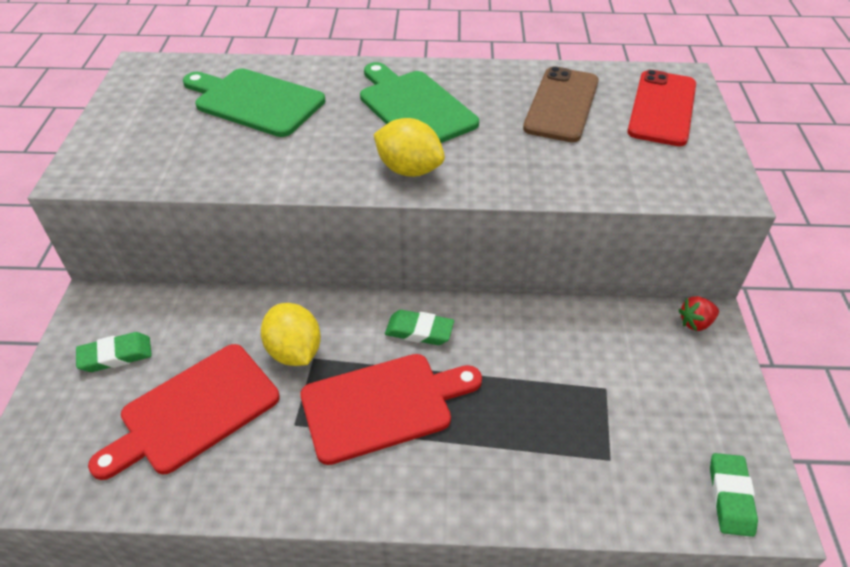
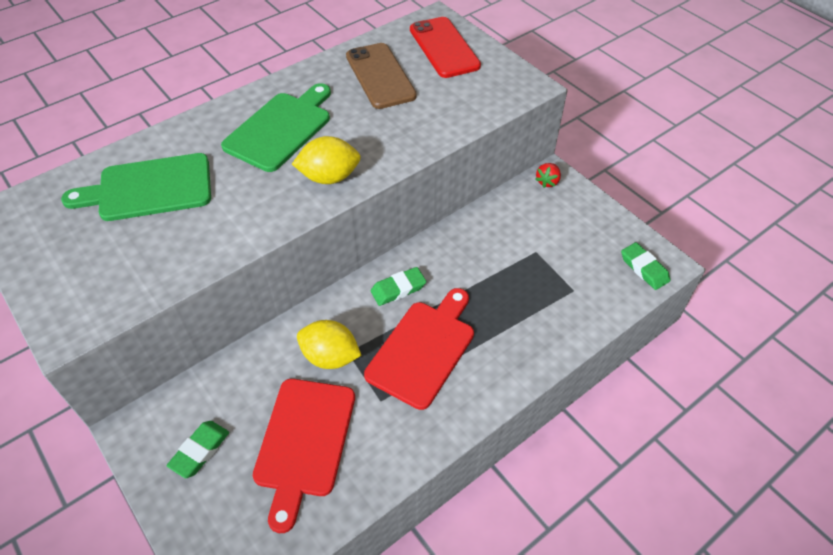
camera: 40 degrees left, 5 degrees up
green cutting board [360,62,479,143] -> green cutting board turned 105 degrees clockwise [221,83,331,172]

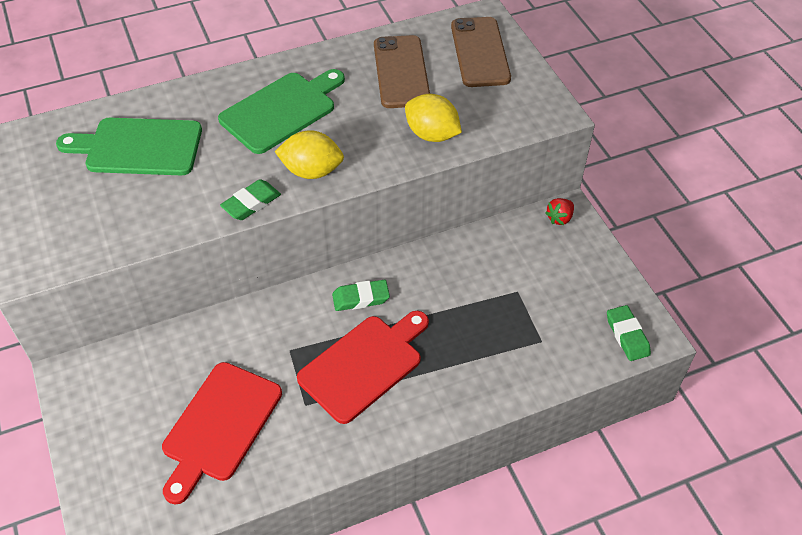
camera: 15 degrees right, 0 degrees up
green eraser [167,421,229,478] -> green eraser moved to [220,179,281,220]
yellow lemon [297,320,362,369] -> yellow lemon moved to [405,94,462,142]
red phone [410,17,481,78] -> brown phone [451,17,511,87]

